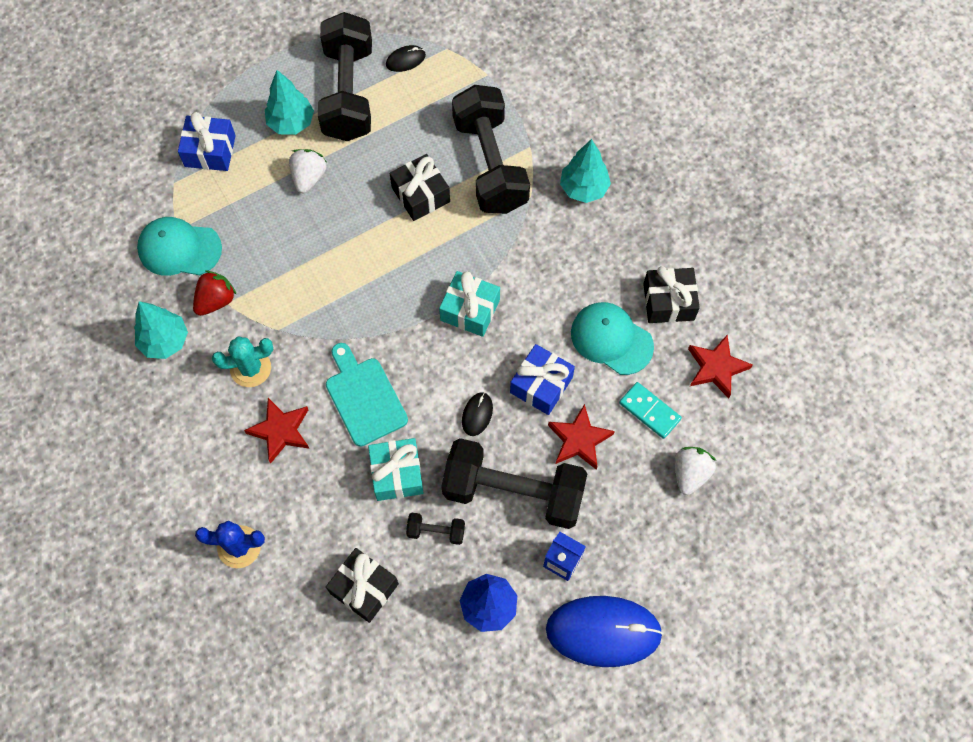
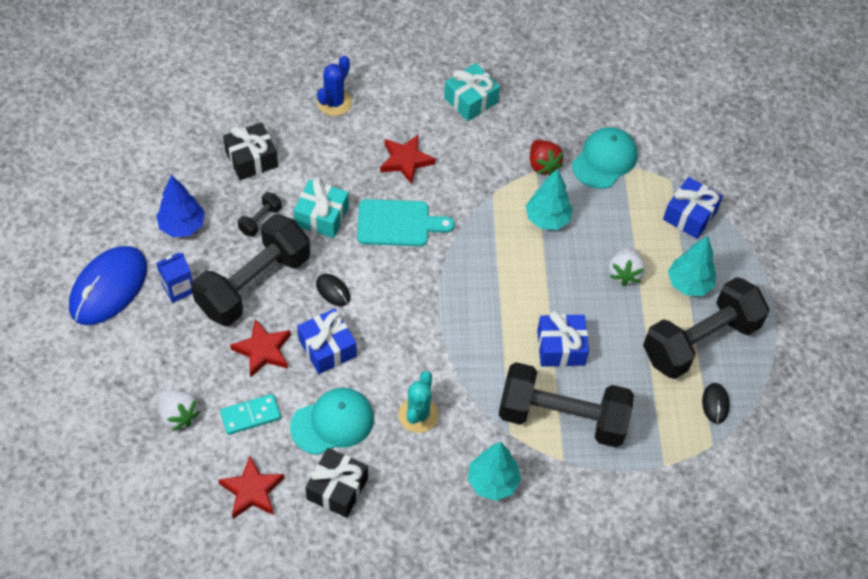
camera: 115 degrees right, 10 degrees down
turquoise tree [134,301,188,359] -> turquoise tree moved to [526,168,573,230]
turquoise cactus [212,336,273,387] -> turquoise cactus moved to [398,371,438,433]
white strawberry [289,149,327,193] -> white strawberry turned 60 degrees clockwise [609,246,645,286]
black dumbbell [318,12,372,141] -> black dumbbell turned 60 degrees counterclockwise [643,277,770,379]
black gift [390,154,450,221] -> blue gift [537,311,589,367]
turquoise gift [439,271,500,337] -> turquoise gift moved to [444,63,500,121]

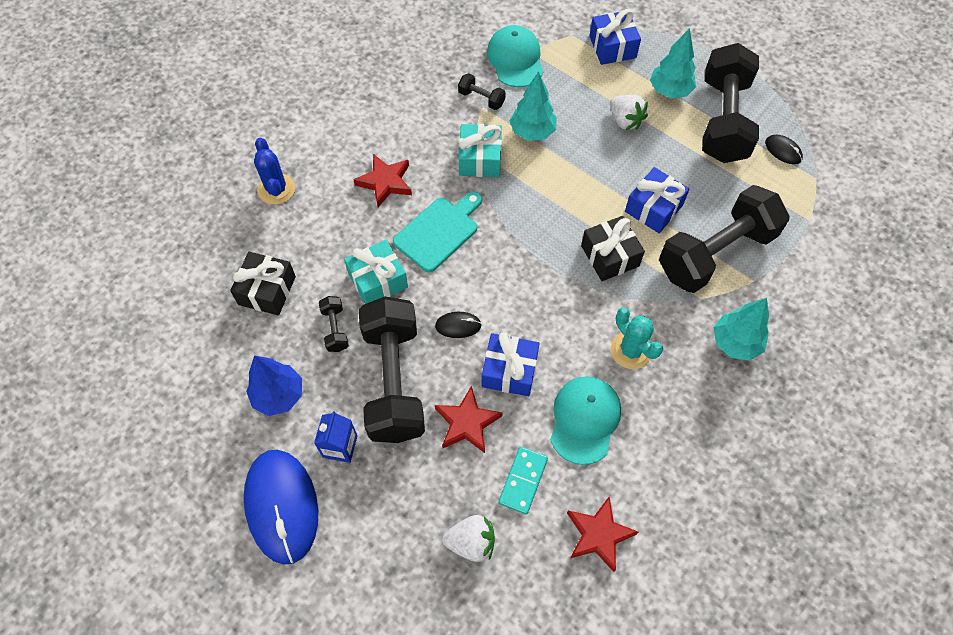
camera: 45 degrees left, 5 degrees up
black gift [305,448,368,518] -> black gift moved to [581,216,645,281]
turquoise gift [444,63,500,121] -> turquoise gift moved to [459,124,502,177]
red strawberry [530,140,564,176] -> black dumbbell [458,73,506,110]

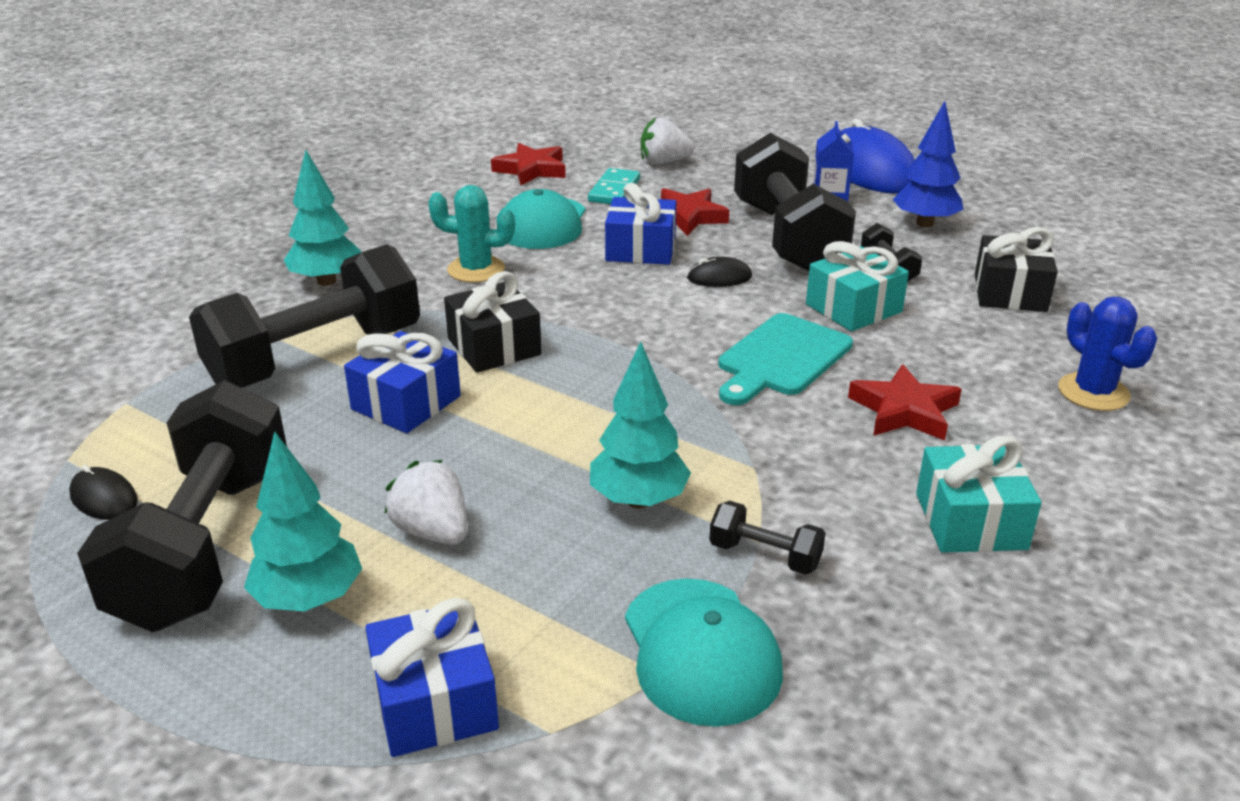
camera: 175 degrees right, 30 degrees down
turquoise gift [459,124,502,177] -> turquoise gift moved to [916,436,1041,553]
turquoise cactus [611,308,663,369] -> turquoise cactus turned 45 degrees counterclockwise [428,185,515,282]

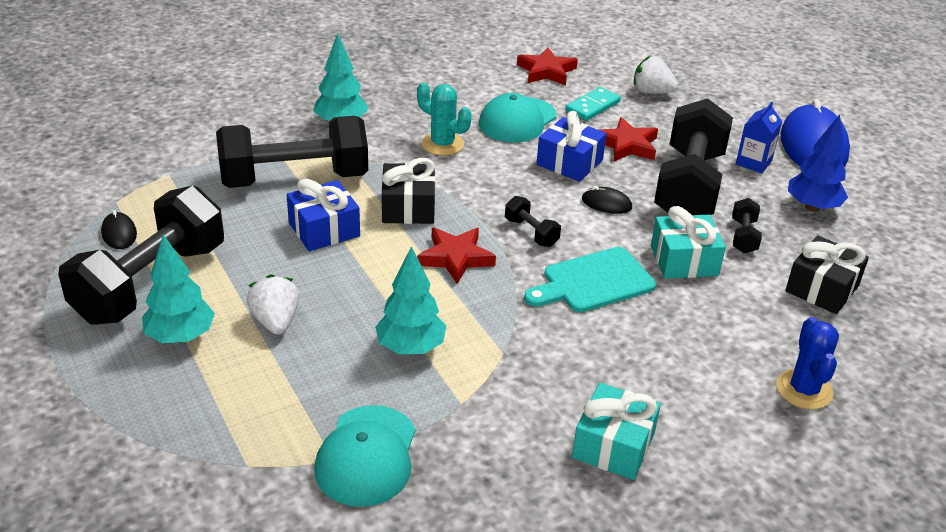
camera: 25 degrees right, 5 degrees up
blue gift [365,598,499,757] -> none
black dumbbell [709,501,825,575] -> black dumbbell moved to [505,196,561,247]
red star [848,364,962,440] -> red star moved to [417,227,496,284]

